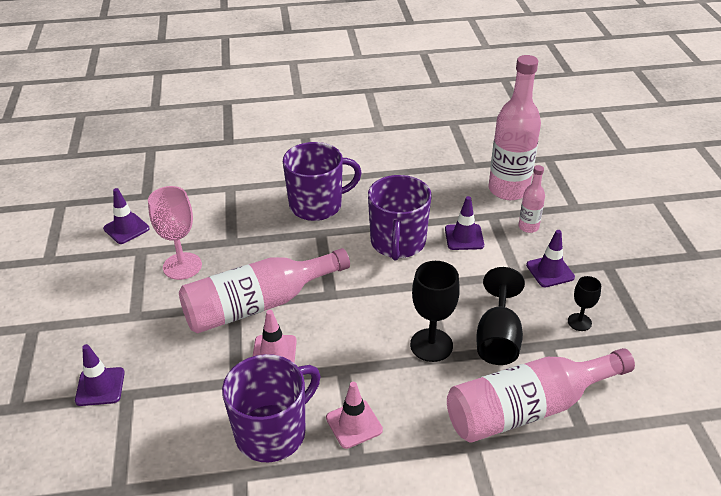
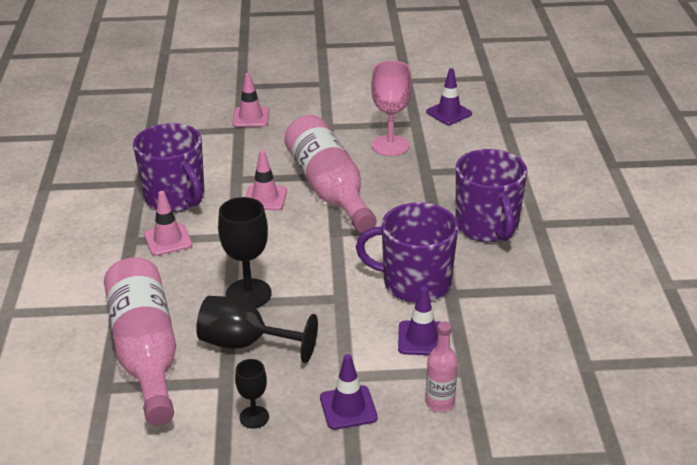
camera: 95 degrees right, 5 degrees down
purple traffic cone [75,344,125,406] -> pink traffic cone [232,73,269,127]
pink bottle [489,55,541,200] -> none

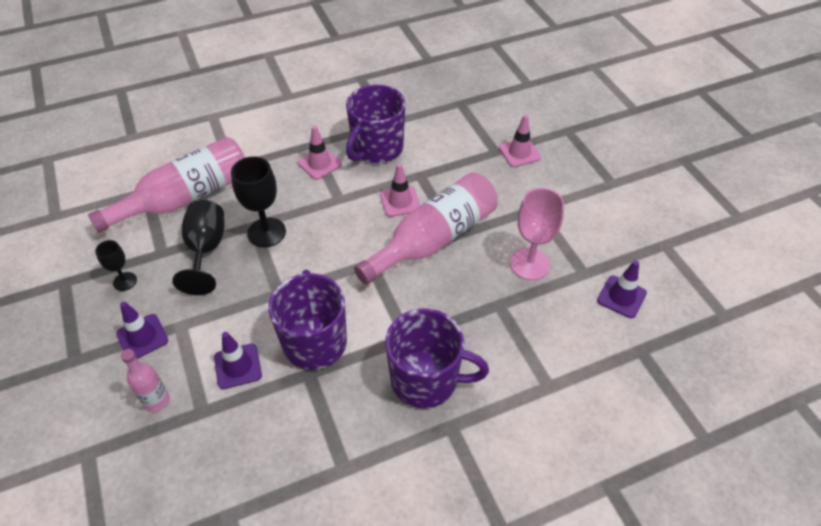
camera: 70 degrees right, 15 degrees up
purple mug [456,149,527,242] -> purple mug turned 135 degrees counterclockwise [385,308,489,408]

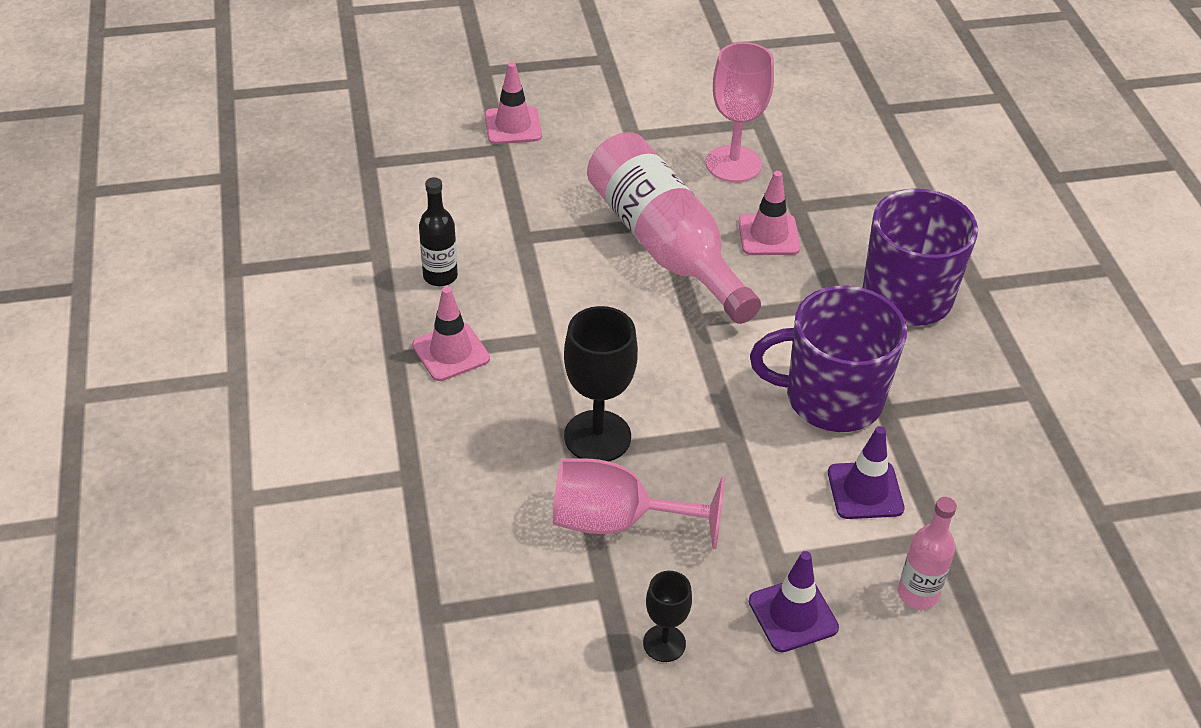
camera: 80 degrees left, 5 degrees down
pink bottle [88,137,245,233] -> none
black goblet [172,200,224,295] -> pink goblet [553,458,725,549]
purple mug [346,85,405,163] -> black bottle [419,177,458,286]
pink traffic cone [380,163,421,217] -> pink traffic cone moved to [738,171,800,255]
purple traffic cone [597,260,647,318] -> none

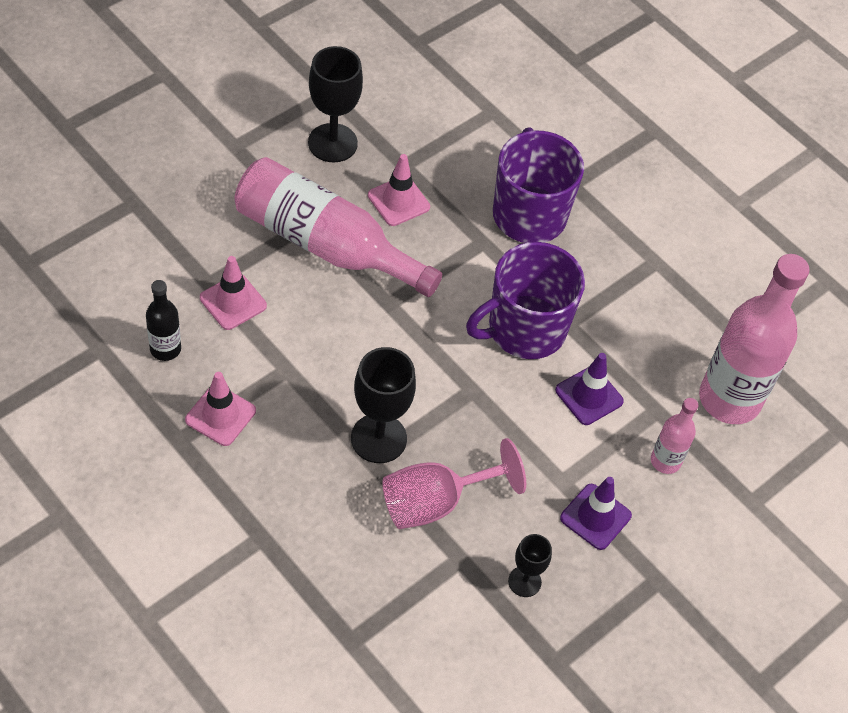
camera: 35 degrees left, 10 degrees up
pink traffic cone [485,62,542,144] -> pink traffic cone moved to [200,256,267,330]
pink goblet [706,42,774,182] -> black goblet [308,46,363,163]
none -> pink bottle [699,254,810,424]

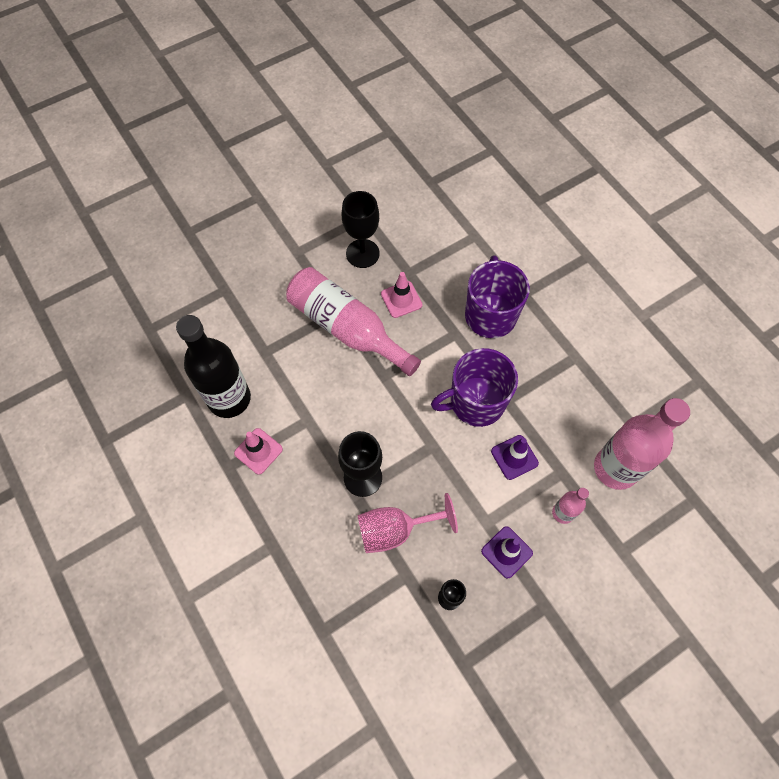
camera: 15 degrees right, 10 degrees up
black bottle [146,280,181,361] -> black bottle [176,315,251,418], size x2.09
pink traffic cone [200,256,267,330] -> none

